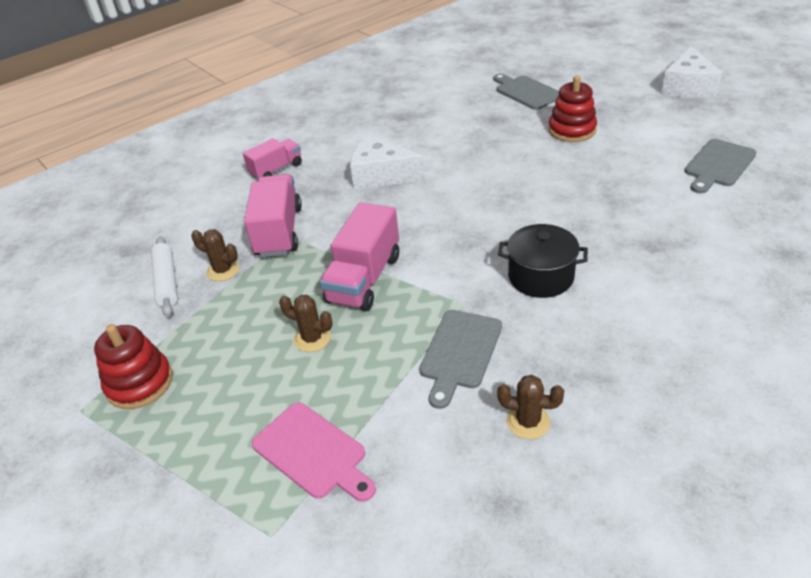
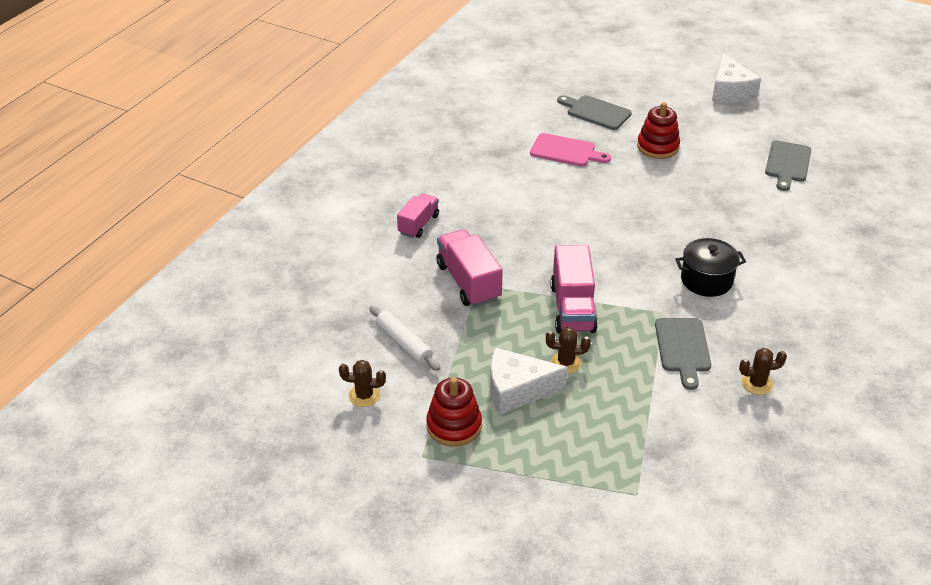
camera: 25 degrees left, 0 degrees up
brown cactus [191,229,239,281] -> brown cactus moved to [339,360,386,407]
pink cutting board [252,402,376,502] -> pink cutting board moved to [530,133,611,167]
white cheese [350,135,425,190] -> white cheese moved to [490,347,568,415]

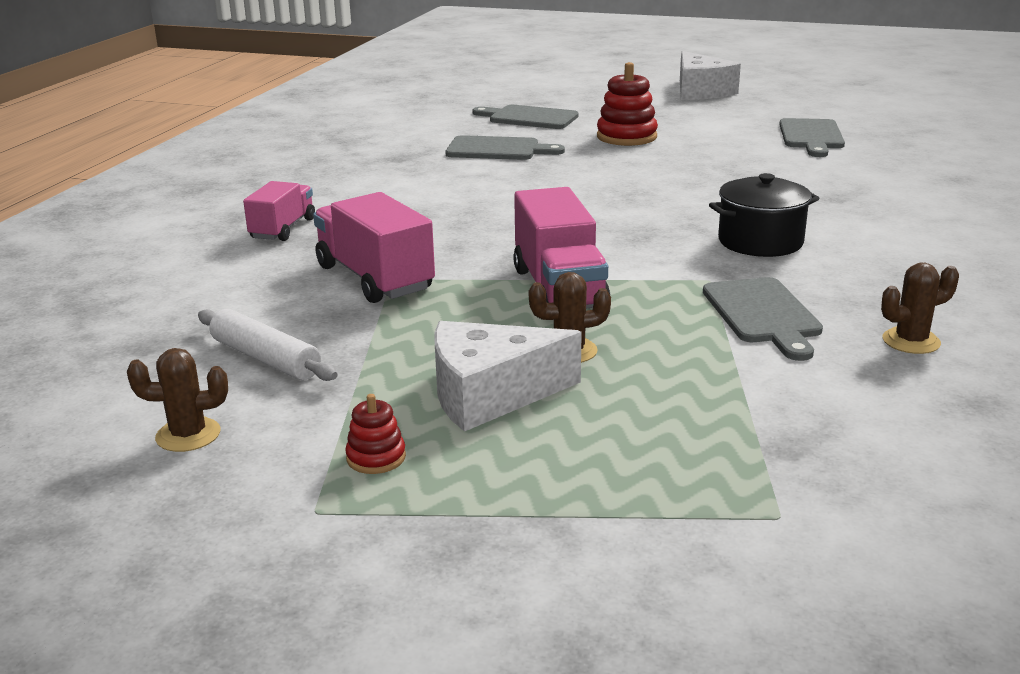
camera: 10 degrees left, 15 degrees down
red stacking toy [426,377,482,447] -> red stacking toy [345,394,406,474], size x0.53
pink cutting board [530,133,611,167] -> grey cutting board [445,135,565,160]

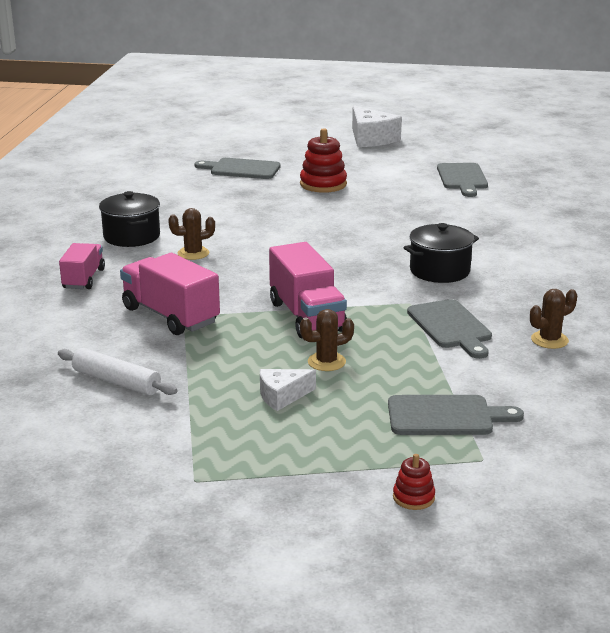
camera: 10 degrees left, 0 degrees up
brown cactus [127,348,228,452] -> brown cactus moved to [168,208,215,260]
red stacking toy [345,394,406,474] -> red stacking toy moved to [393,454,435,510]
white cheese [435,321,582,432] -> white cheese [260,369,316,411], size x0.57
grey cutting board [445,135,565,160] -> grey cutting board moved to [388,395,524,435]
none -> black pot [99,191,160,247]

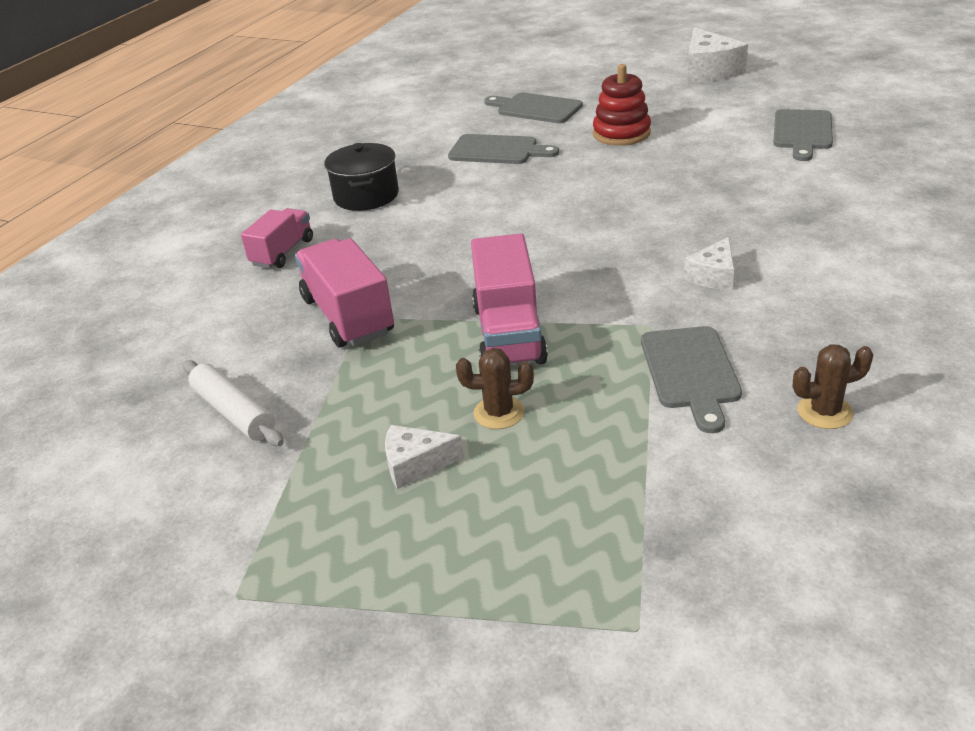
camera: 20 degrees right, 10 degrees up
brown cactus [168,208,215,260] -> none
grey cutting board [388,395,524,435] -> grey cutting board moved to [448,134,559,164]
red stacking toy [393,454,435,510] -> none
black pot [403,223,479,283] -> white cheese [684,237,734,290]

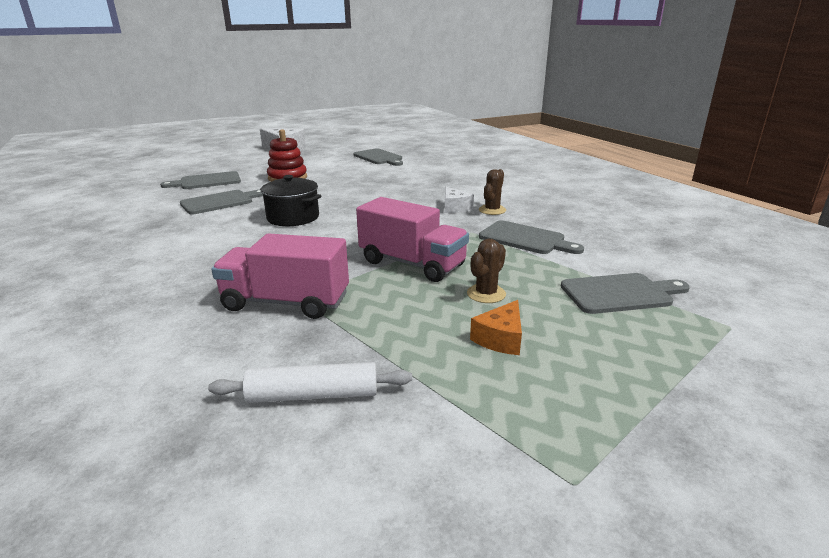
camera: 55 degrees left, 10 degrees down
pink truck [241,208,313,268] -> none
black pot [324,143,399,211] -> black pot moved to [260,175,321,226]
white cheese [385,425,464,489] -> orange cheese [470,300,522,355]
brown cactus [793,344,874,429] -> brown cactus moved to [479,169,506,215]
none -> grey cutting board [561,273,690,314]

